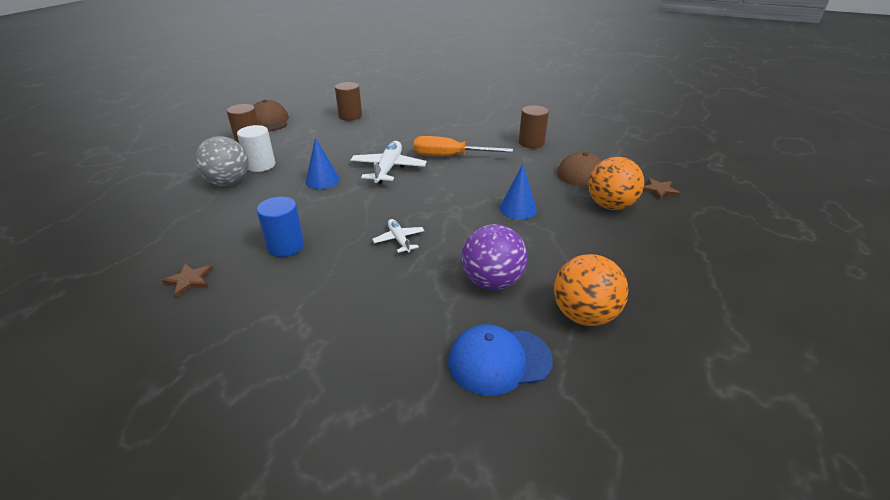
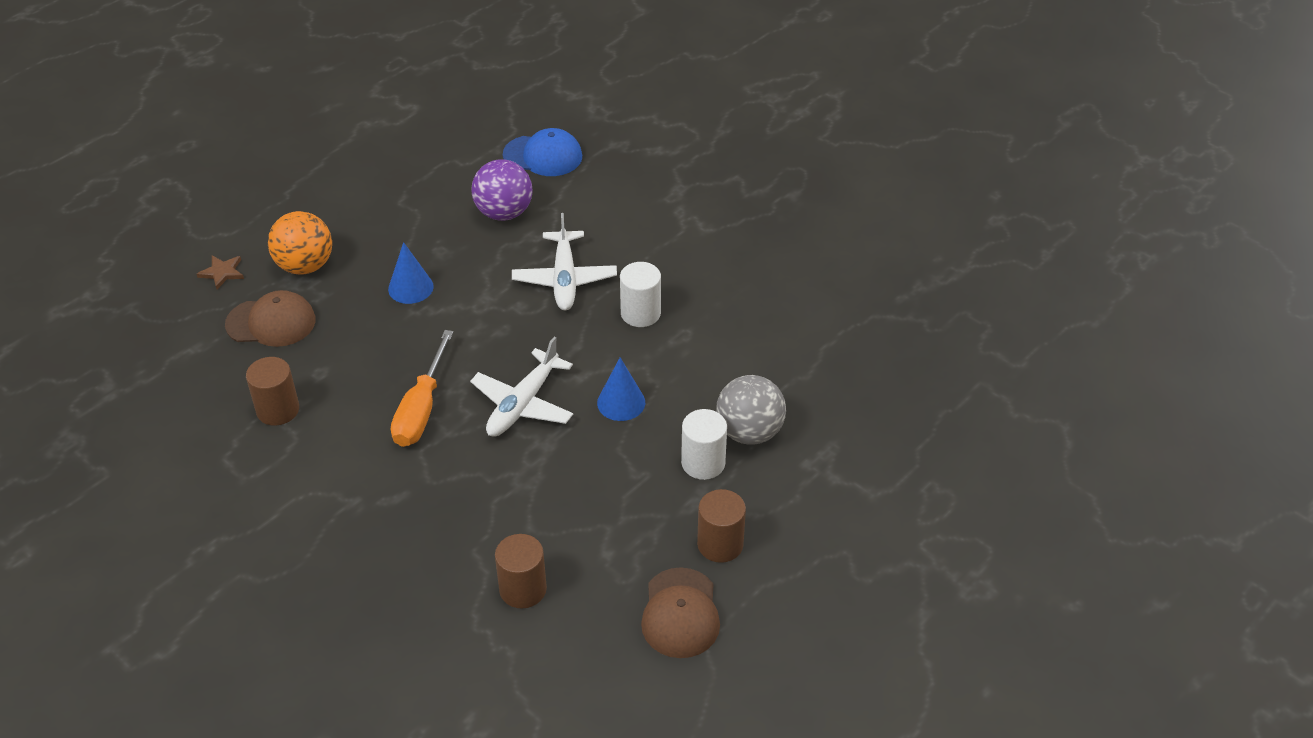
camera: 160 degrees left, 10 degrees up
brown star [162,263,213,297] -> none
blue cylinder [256,197,304,257] -> none
white plane [372,219,425,253] -> white plane [512,213,617,310], size x1.79
orange screwdriver [414,136,513,156] -> orange screwdriver turned 75 degrees clockwise [391,330,454,447]
orange ball [554,254,629,326] -> none
none -> white cylinder [620,262,661,327]

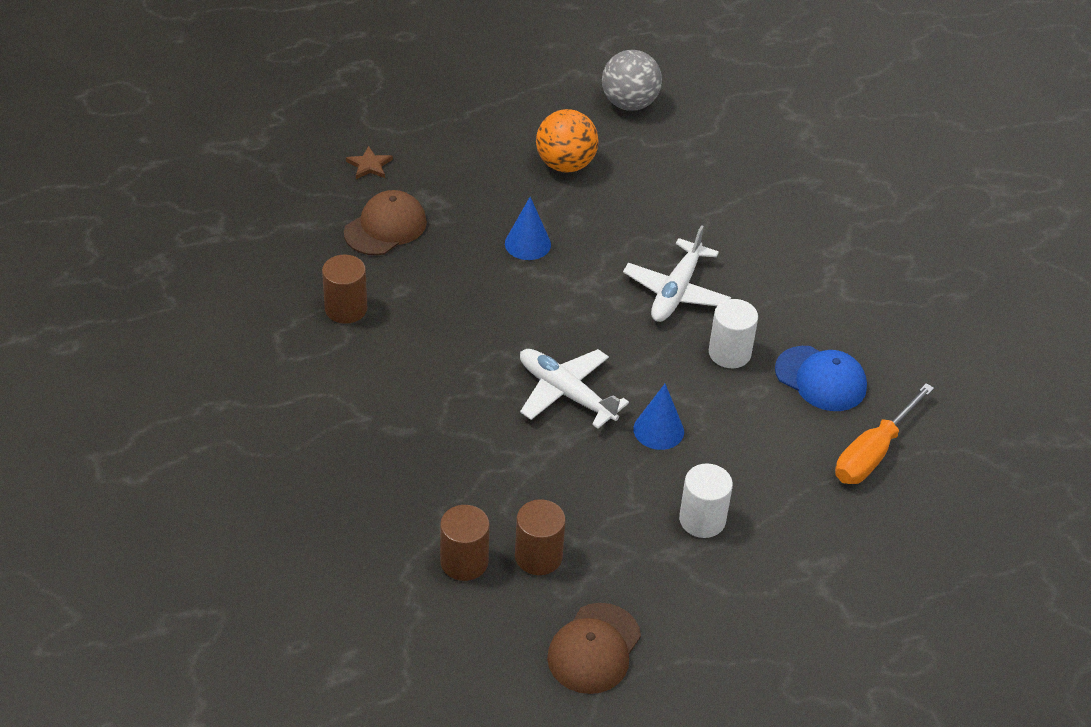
camera: 25 degrees right, 0 degrees up
brown cap [225,290,316,347] -> brown cap turned 75 degrees counterclockwise [344,190,427,255]
orange ball [268,211,332,275] -> orange ball moved to [536,109,599,173]
orange screwdriver [391,330,454,447] -> orange screwdriver moved to [835,383,934,484]
white plane [470,337,573,437] -> white plane turned 75 degrees clockwise [520,349,629,429]
purple ball [471,159,532,221] -> none
blue cap [503,128,582,176] -> blue cap moved to [775,346,867,411]
brown cylinder [697,489,746,563] -> brown cylinder moved to [515,499,566,575]
grey ball [716,375,786,445] -> grey ball moved to [602,50,662,111]

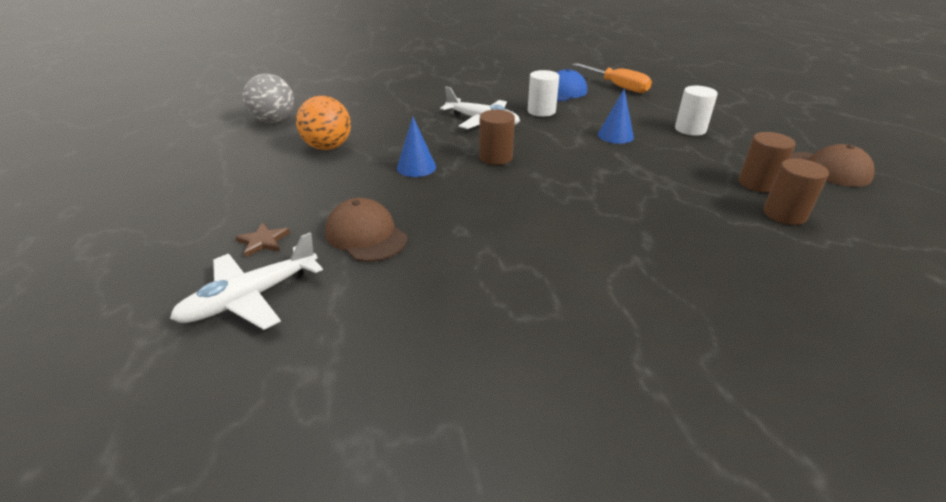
camera: 80 degrees left, 10 degrees down
brown cylinder [322,255,367,324] -> brown cylinder moved to [479,110,515,165]
white plane [520,349,629,429] -> white plane moved to [170,233,323,330]

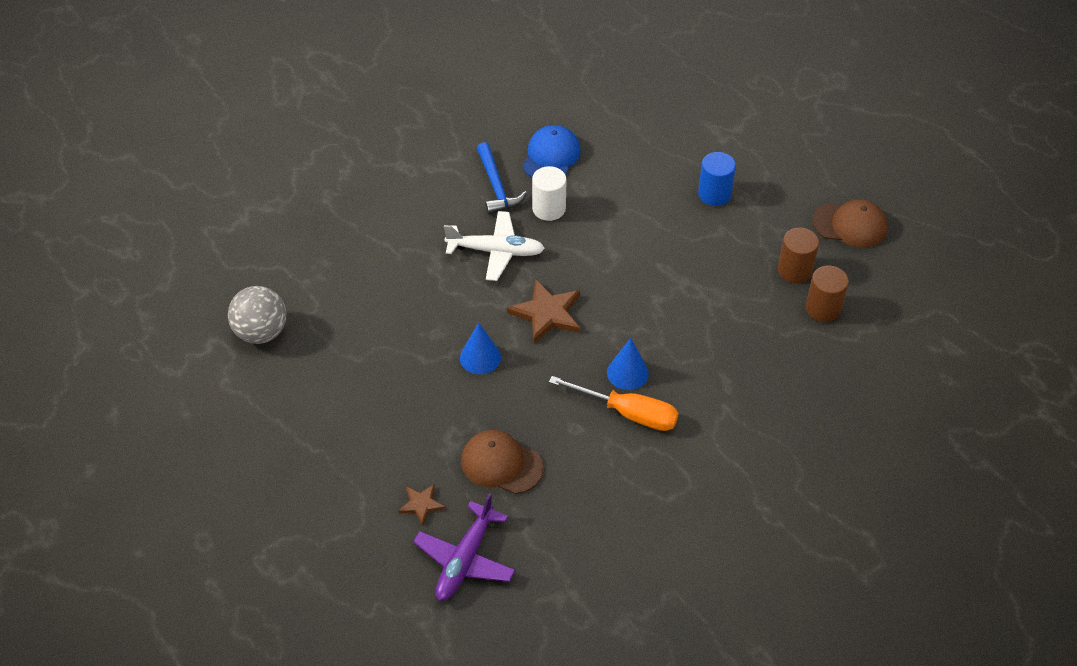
camera: 25 degrees left, 15 degrees up
white plane [170,233,323,330] -> purple plane [413,493,516,601]
orange ball [296,96,351,150] -> none
brown cylinder [479,110,515,165] -> brown star [507,279,580,344]
orange screwdriver [572,63,652,93] -> orange screwdriver moved to [549,376,679,431]
blue cone [598,89,634,144] -> blue cone moved to [607,338,649,390]
white cylinder [675,86,718,136] -> blue cylinder [698,152,736,206]
none -> blue hammer [477,142,527,214]

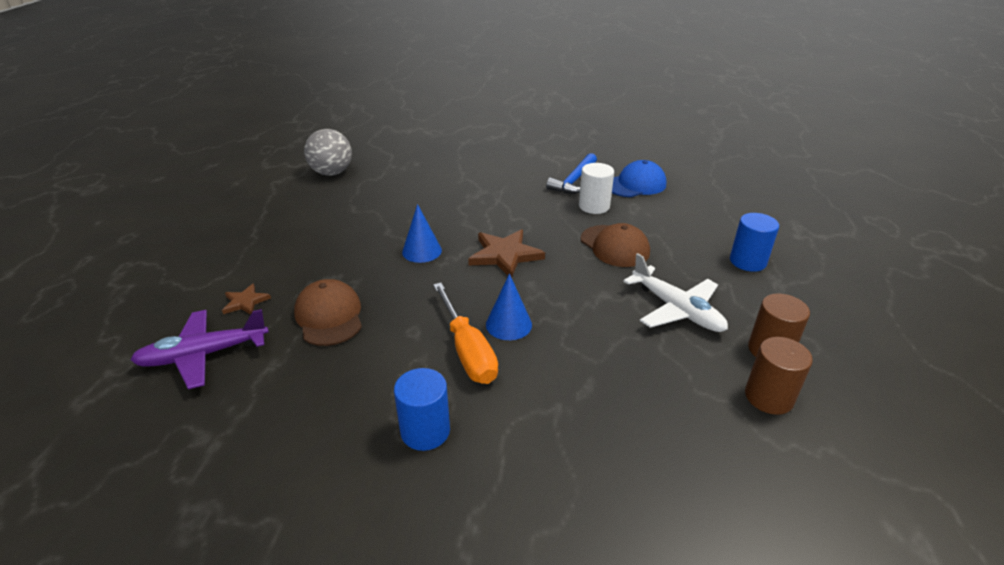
camera: 45 degrees right, 15 degrees down
white plane [444,211,545,281] -> white plane moved to [623,253,728,332]
brown cap [812,199,887,247] -> brown cap moved to [581,223,650,267]
none -> blue cylinder [394,368,450,451]

